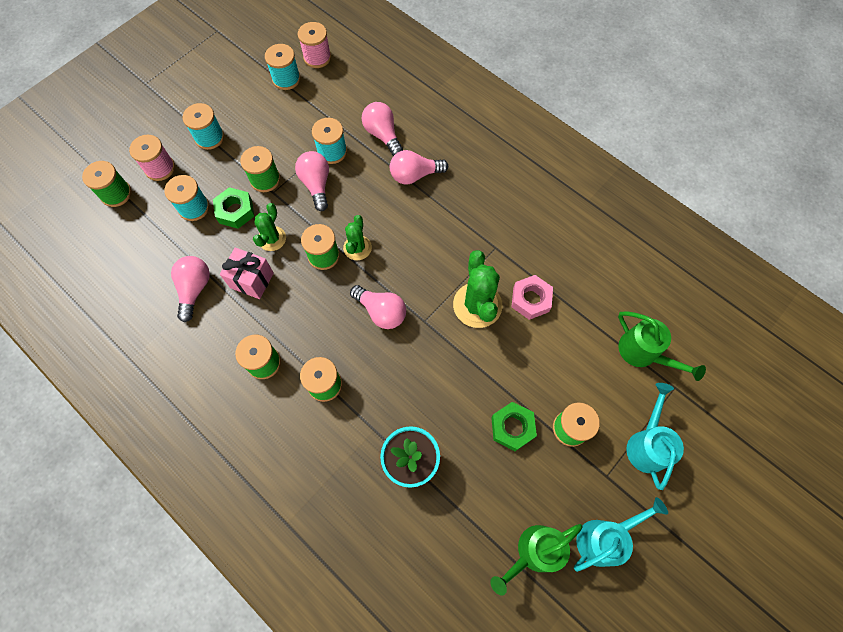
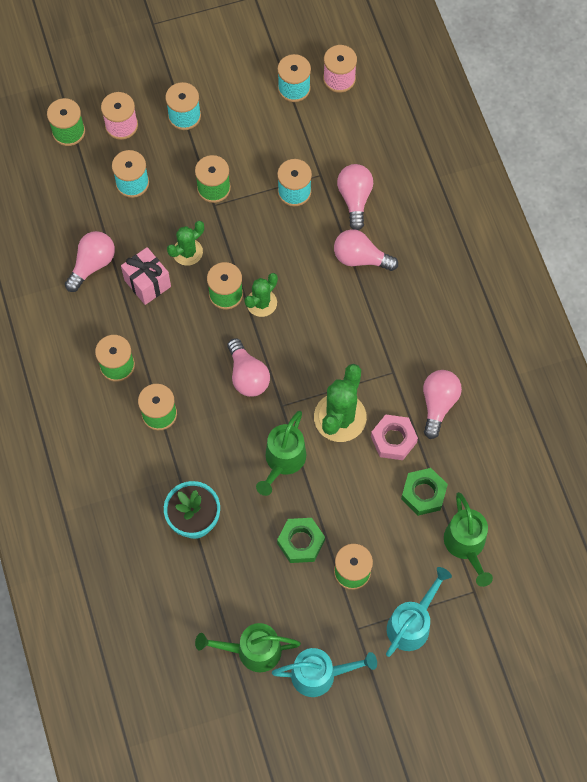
camera: 30 degrees right, 0 degrees up
green nut [213,187,254,229] -> green nut moved to [401,468,448,516]
pink light bulb [295,151,329,211] -> pink light bulb moved to [423,370,462,439]
none -> green watering can [256,411,306,496]

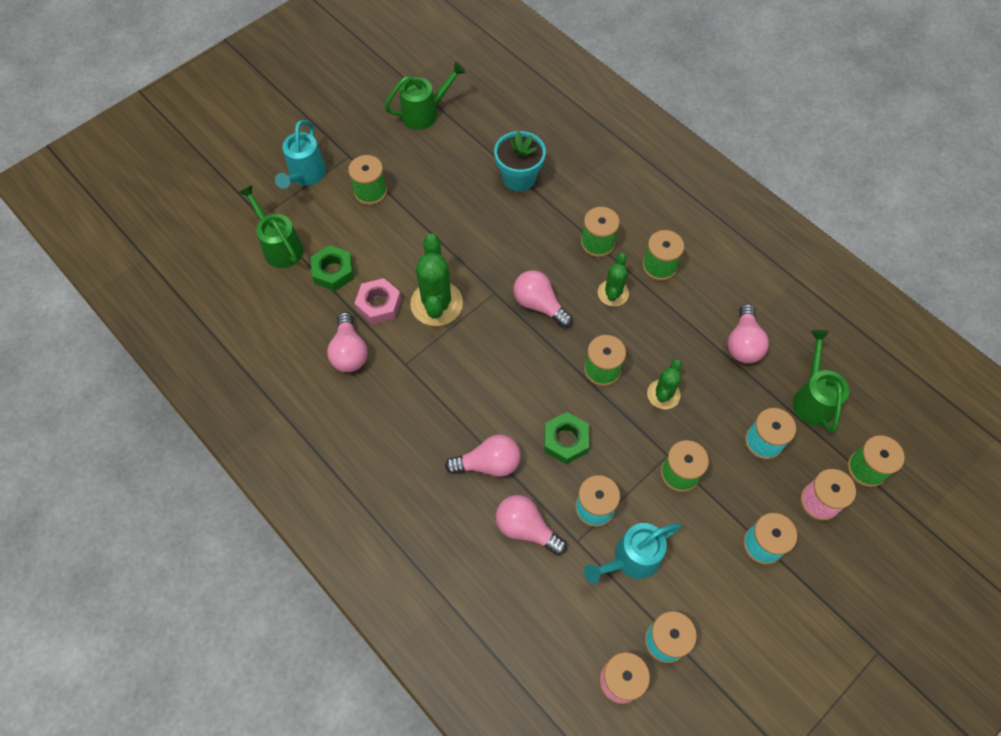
camera: 155 degrees right, 5 degrees down
pink gift [121,247,171,305] -> none
green cactus [244,273,278,317] -> green cactus moved to [598,253,629,307]
green watering can [256,411,306,496] -> green watering can moved to [793,330,849,433]
turquoise watering can [272,648,377,697] -> turquoise watering can moved to [584,523,681,584]
green nut [277,518,325,563] -> green nut moved to [544,412,589,464]
pink light bulb [337,164,373,230] -> pink light bulb turned 150 degrees clockwise [496,495,567,555]

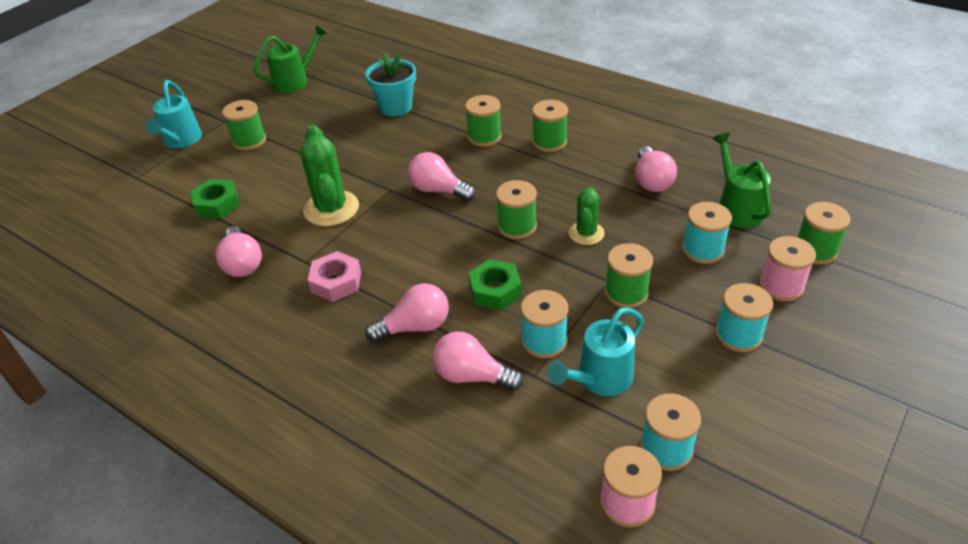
camera: 10 degrees left, 20 degrees down
green watering can [238,185,303,268] -> none
pink nut [355,278,401,325] -> pink nut moved to [308,251,361,302]
green cactus [598,253,629,307] -> none

